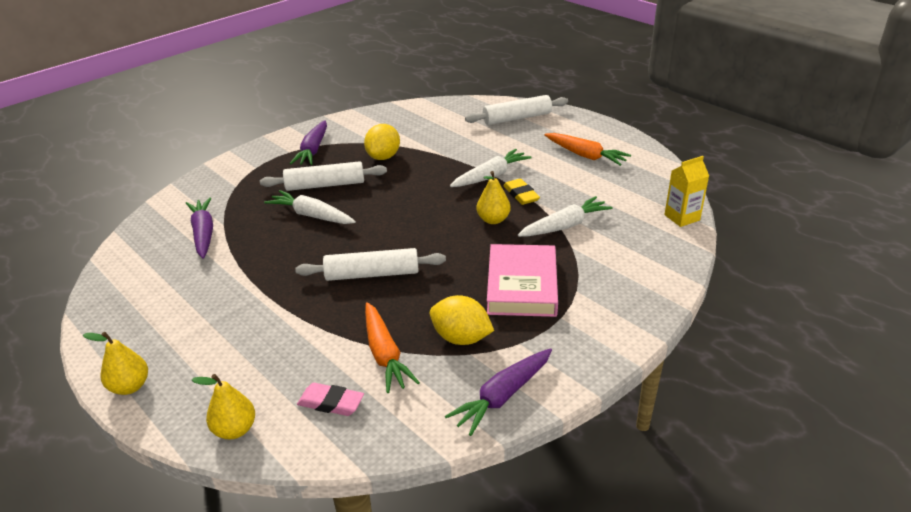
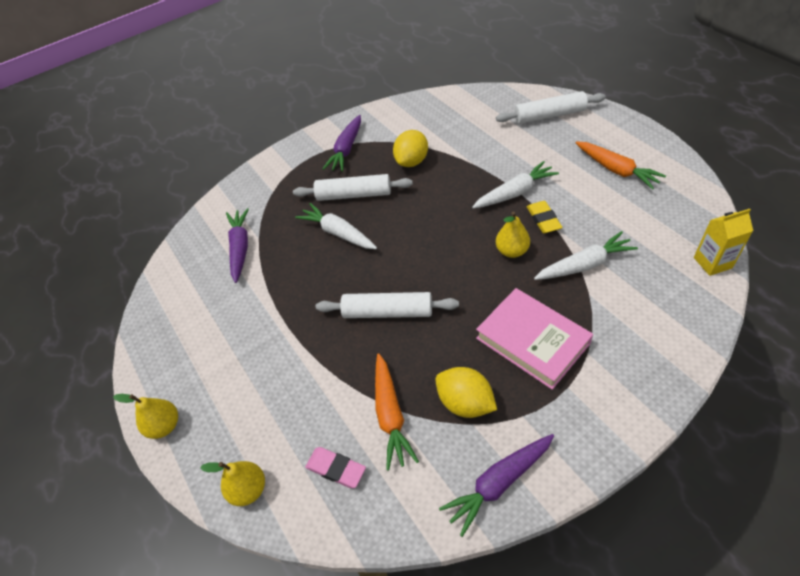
camera: 15 degrees right, 15 degrees up
pink book [487,244,558,317] -> pink book turned 60 degrees counterclockwise [476,288,593,390]

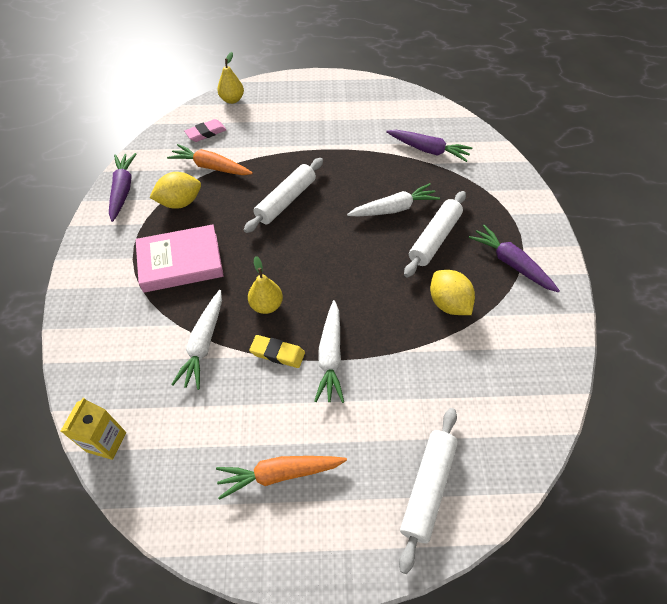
camera: 115 degrees right, 5 degrees up
yellow pear [113,394,178,439] -> none

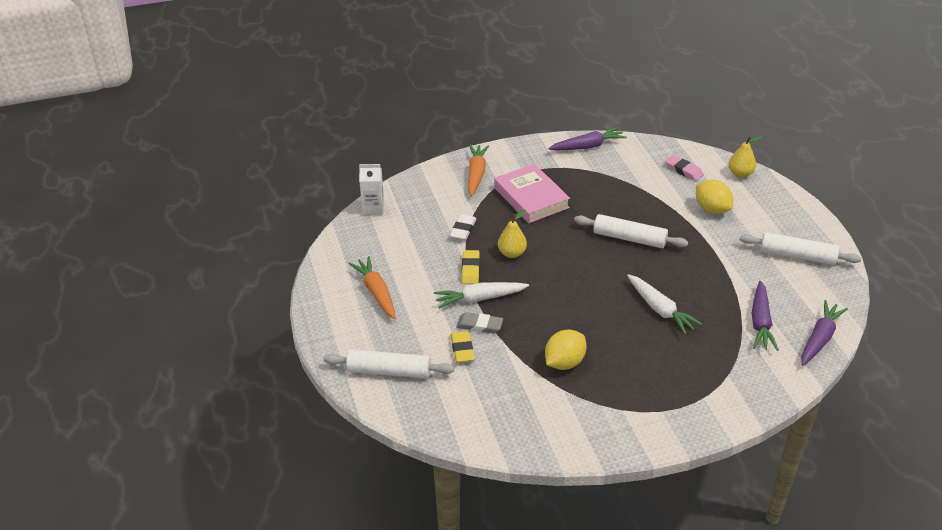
camera: 75 degrees right, 15 degrees down
yellow carton [61,398,126,460] -> white carton [359,164,384,215]
yellow lemon [149,172,201,209] -> yellow lemon moved to [696,180,733,214]
orange carrot [167,144,253,175] -> orange carrot moved to [468,145,489,196]
white carrot [171,290,222,390] -> white eraser [450,214,476,240]
white rolling pin [404,191,466,277] -> white rolling pin moved to [739,232,861,265]
purple carrot [469,225,560,292] -> purple carrot moved to [802,300,848,366]
none -> yellow eraser [451,331,474,363]
none -> grey eraser [456,312,503,334]

